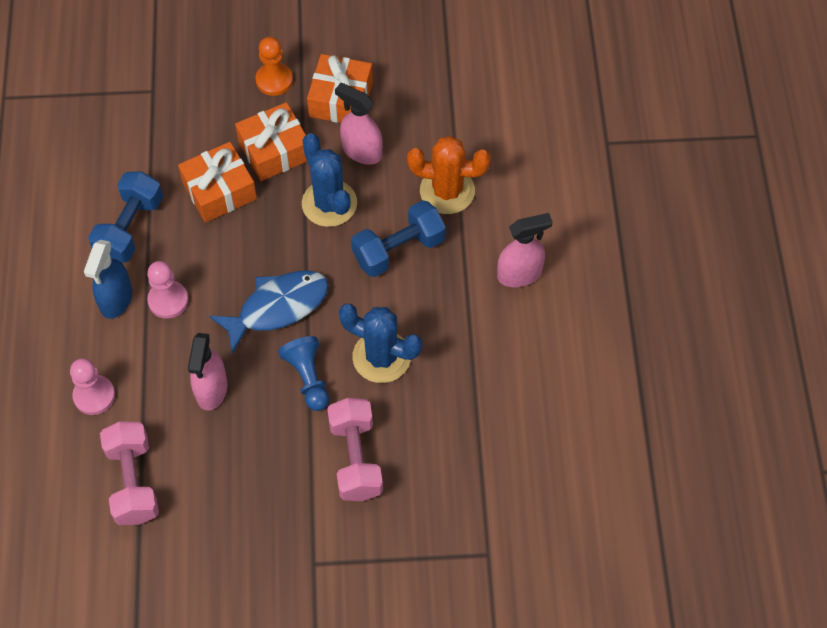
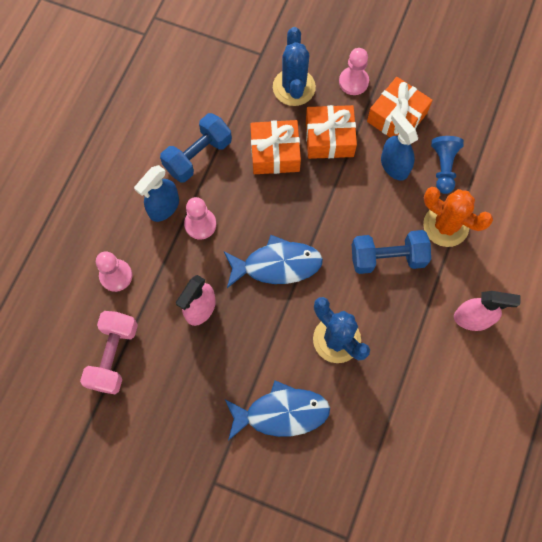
camera: 25 degrees right, 10 degrees up
orange pawn [256,37,293,96] -> pink pawn [339,48,369,95]
blue pawn [278,336,329,411] -> blue pawn moved to [431,136,464,194]
blue cactus [302,133,357,227] -> blue cactus moved to [273,27,316,106]
pink dumbbell [327,398,383,501] -> blue fish [225,381,330,441]
pink spray bottle [335,83,383,164] -> blue spray bottle [381,111,418,181]

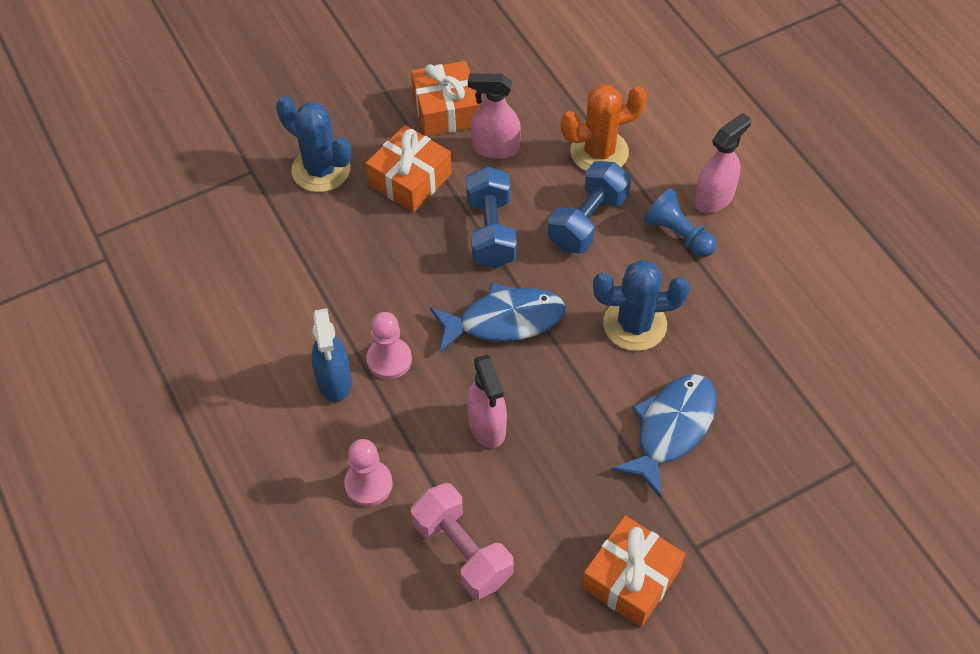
camera: 50 degrees left, 15 degrees down
blue dumbbell [160,113,232,182] -> blue dumbbell moved to [466,167,517,268]
blue fish [224,235,323,288] -> blue fish turned 45 degrees clockwise [430,283,566,352]
orange gift [250,120,301,174] -> orange gift moved to [582,516,685,627]
pink pawn [339,48,369,95] -> none
blue spray bottle [381,111,418,181] -> pink spray bottle [468,73,521,159]
blue pawn [431,136,464,194] -> blue pawn moved to [643,189,716,257]

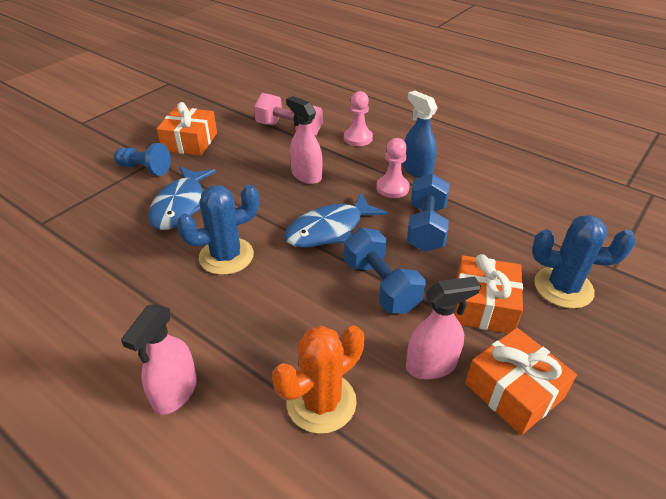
camera: 155 degrees right, 15 degrees down
blue dumbbell [548,161,631,253] -> blue dumbbell moved to [407,173,449,252]
blue pawn [643,189,716,257] -> blue pawn moved to [114,143,171,176]

